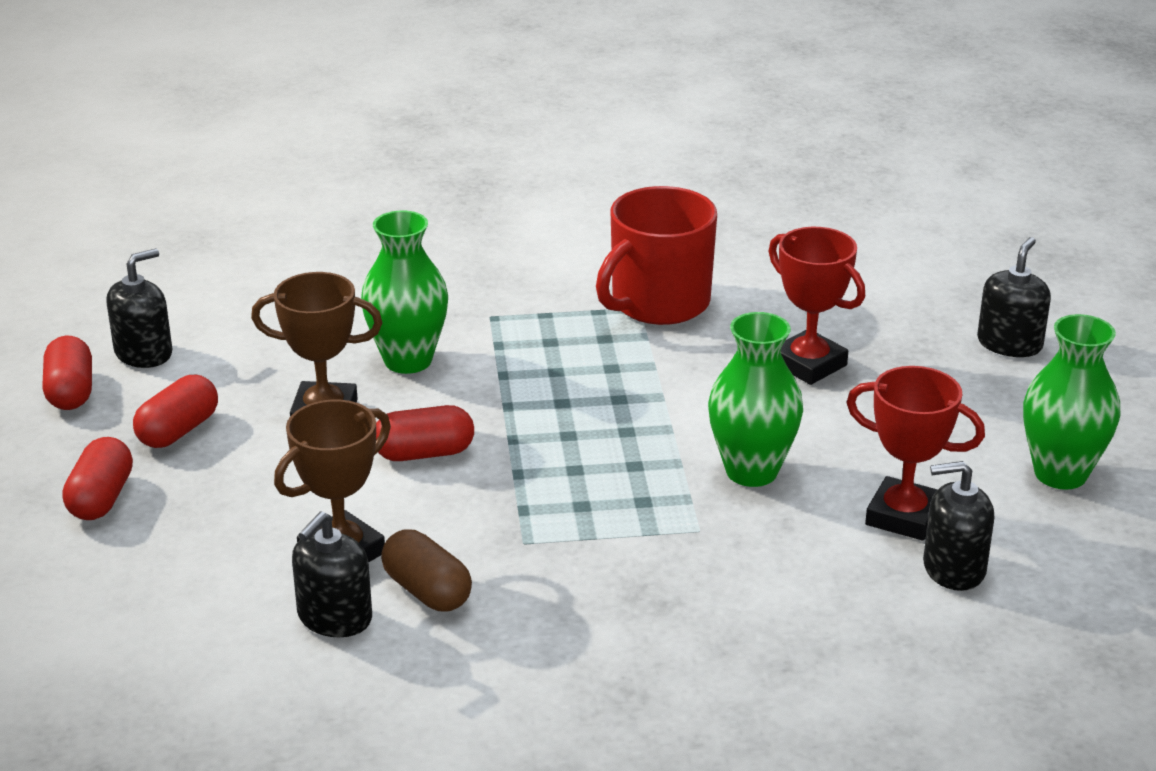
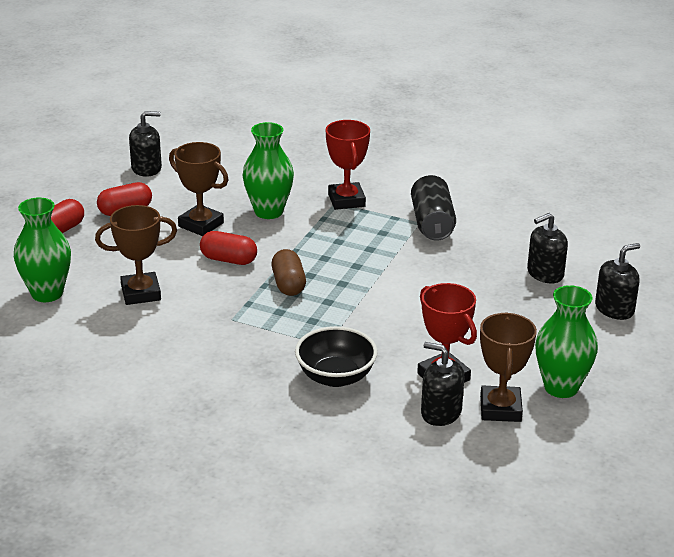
camera: 30 degrees right, 0 degrees up
red capsule [42,336,92,410] -> none
black soap dispenser [292,511,372,637] -> black soap dispenser moved to [527,213,568,284]
brown capsule [381,530,472,612] -> brown capsule moved to [271,249,306,296]
red mug [596,186,717,325] -> black can [411,175,456,241]
green vase [708,312,803,487] -> green vase moved to [14,197,71,302]
red trophy [768,227,865,385] -> red trophy moved to [326,120,370,210]
none -> black bowl [295,326,378,387]
none -> brown trophy [480,312,537,422]

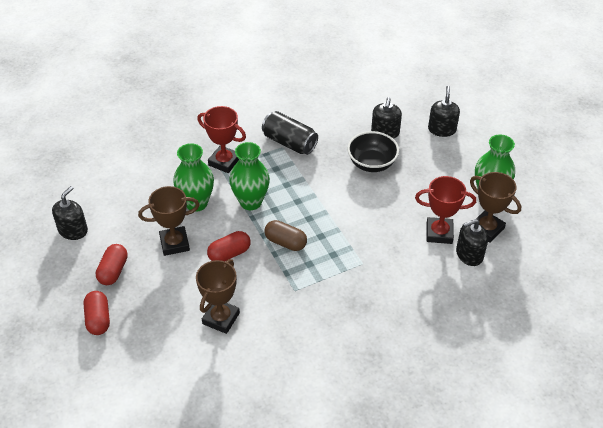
camera: 50 degrees left, 15 degrees up
green vase [14,197,71,302] -> green vase moved to [229,142,270,210]
black bowl [295,326,378,387] -> black bowl moved to [347,131,399,172]

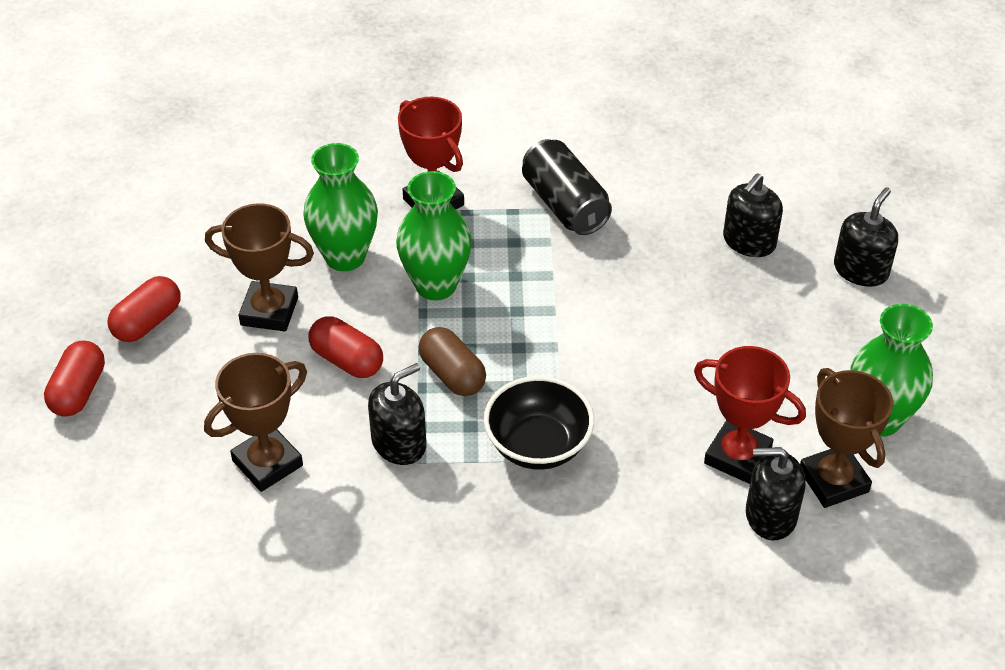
camera: 25 degrees right, 0 degrees up
black soap dispenser [52,186,88,240] -> black soap dispenser moved to [368,363,426,465]
red capsule [207,231,251,261] -> red capsule turned 45 degrees clockwise [308,316,383,378]
black bowl [347,131,399,172] -> black bowl moved to [484,376,594,470]

